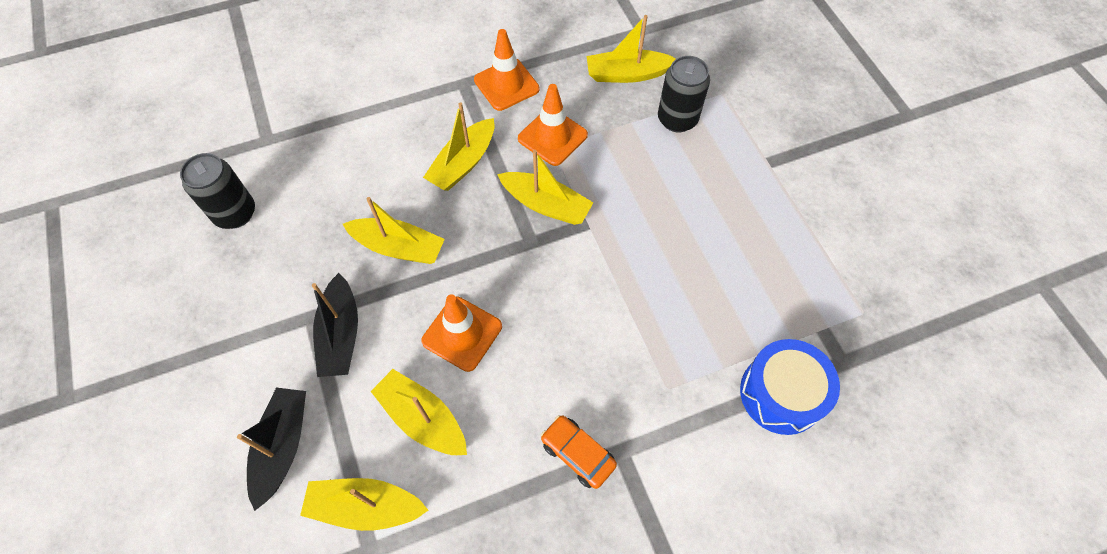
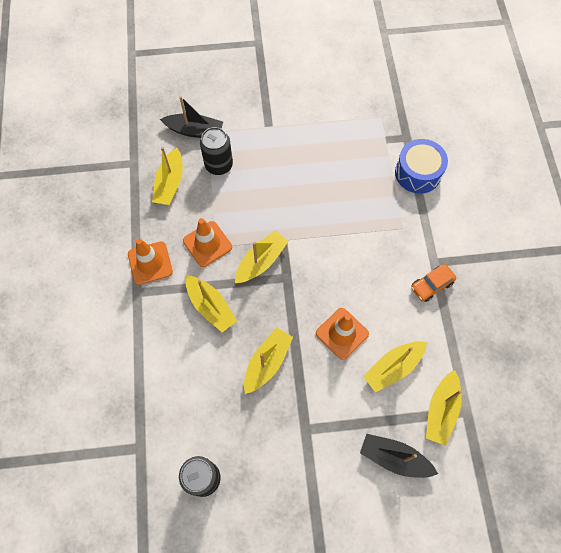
camera: 75 degrees left, 5 degrees up
black boat [312,273,358,377] -> black boat moved to [160,96,223,138]

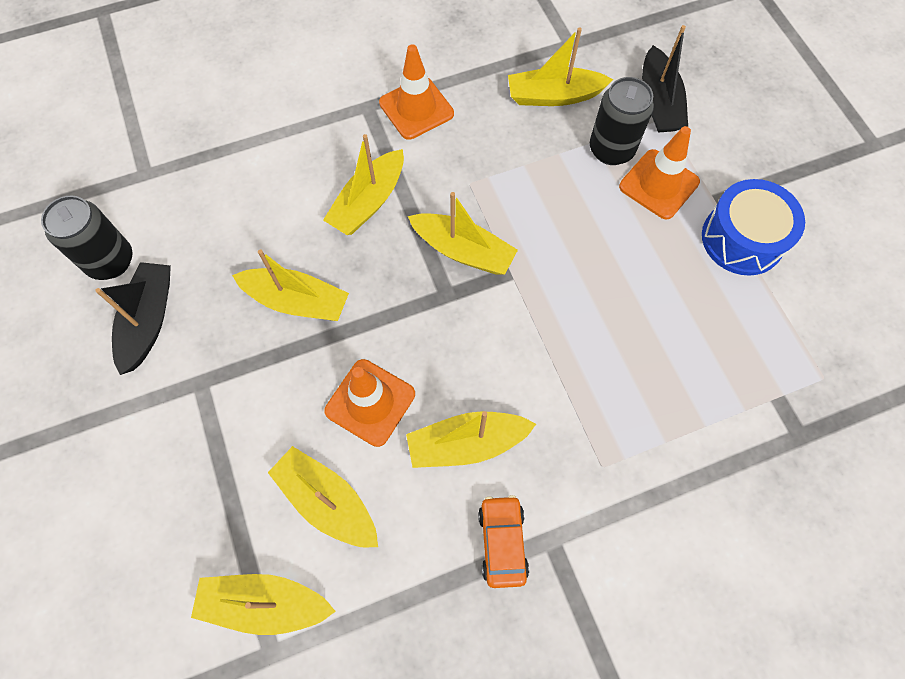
camera: 75 degrees right, 0 degrees up
orange traffic cone [183,218,232,267] -> orange traffic cone moved to [619,126,700,219]
black boat [360,434,438,478] -> black boat moved to [95,262,171,375]
blue drum [395,139,448,194] -> blue drum moved to [702,179,805,276]
orange car [411,264,456,302] -> orange car turned 45 degrees clockwise [478,495,529,588]
none -> yellow boat [406,411,536,468]

